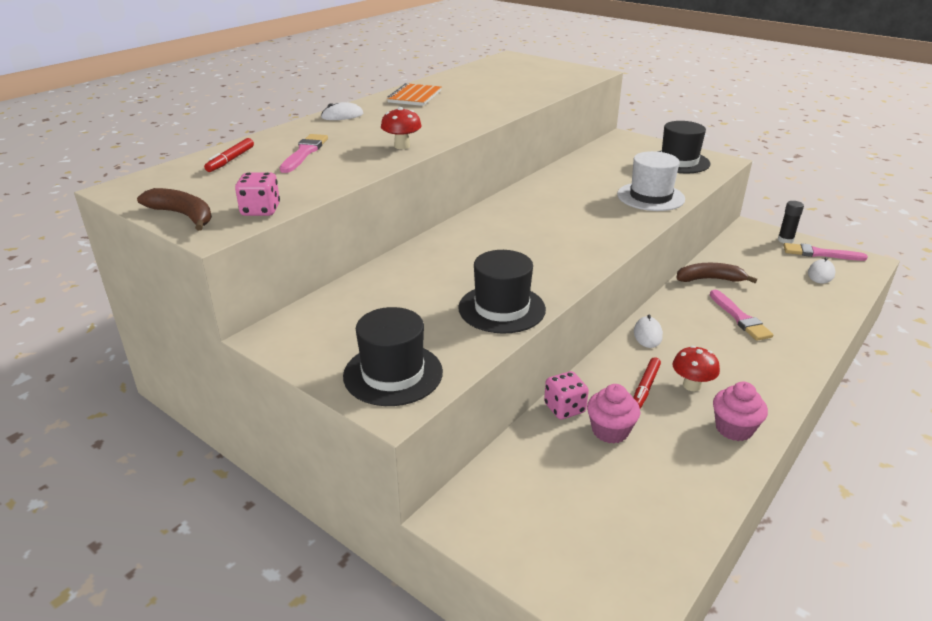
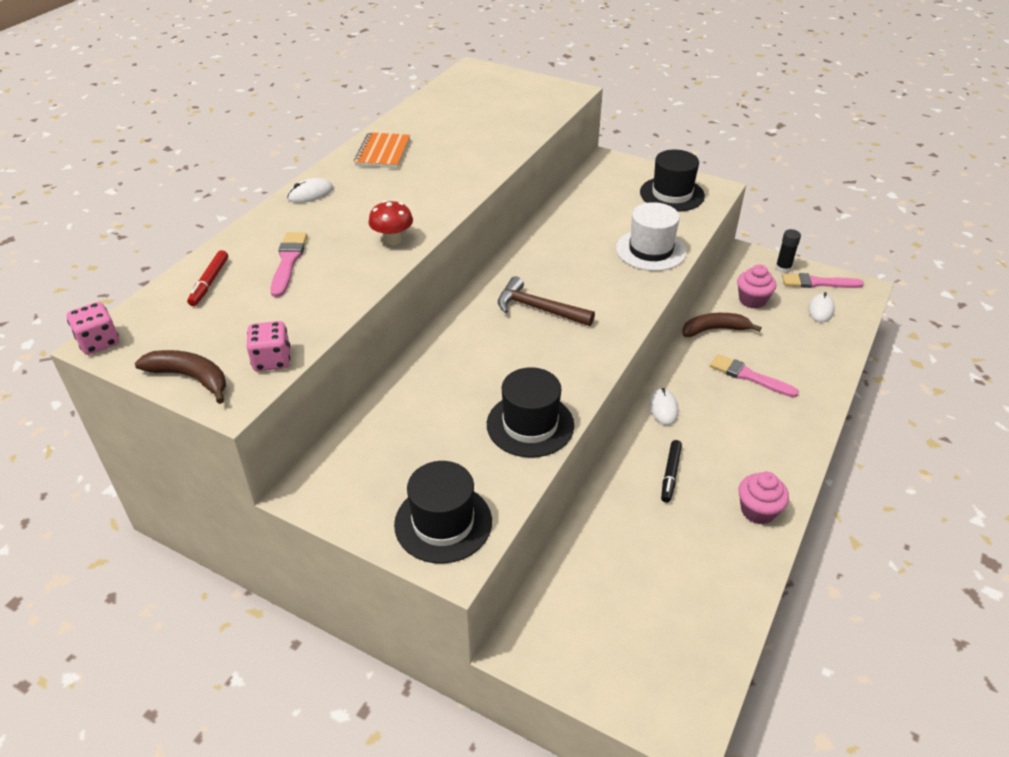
camera: 10 degrees left, 10 degrees up
pink dice [544,371,589,419] -> pink dice moved to [67,302,119,355]
pink cupcake [587,384,640,443] -> pink cupcake moved to [737,264,776,309]
red marker [633,357,661,409] -> black marker [661,440,682,503]
red mushroom [672,346,720,391] -> none
pink brush [710,290,774,341] -> pink brush turned 150 degrees clockwise [710,354,799,398]
none -> brown hammer [498,276,595,326]

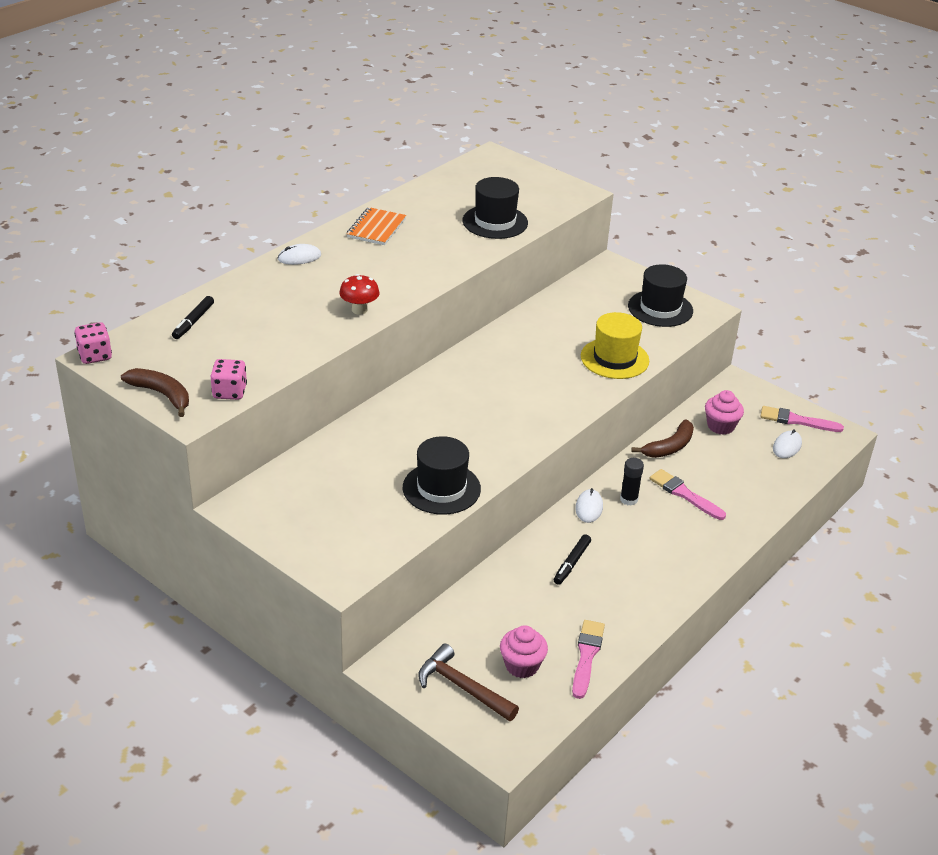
camera: 10 degrees right, 5 degrees down
red marker [187,250,228,306] -> black marker [172,296,214,339]
pink brush [270,232,307,297] -> pink brush moved to [572,620,605,699]
black hat [394,461,492,564] -> black hat moved to [462,177,528,239]
brown hammer [498,276,595,326] -> brown hammer moved to [418,644,519,721]
white hat [616,202,686,271] -> yellow hat [581,312,649,379]
brown banana [682,313,762,337] -> brown banana turned 135 degrees clockwise [631,420,694,458]
pink cupcake [738,472,789,524] -> pink cupcake moved to [500,625,548,678]
black glue stick [775,229,801,273] -> black glue stick moved to [620,458,644,506]

